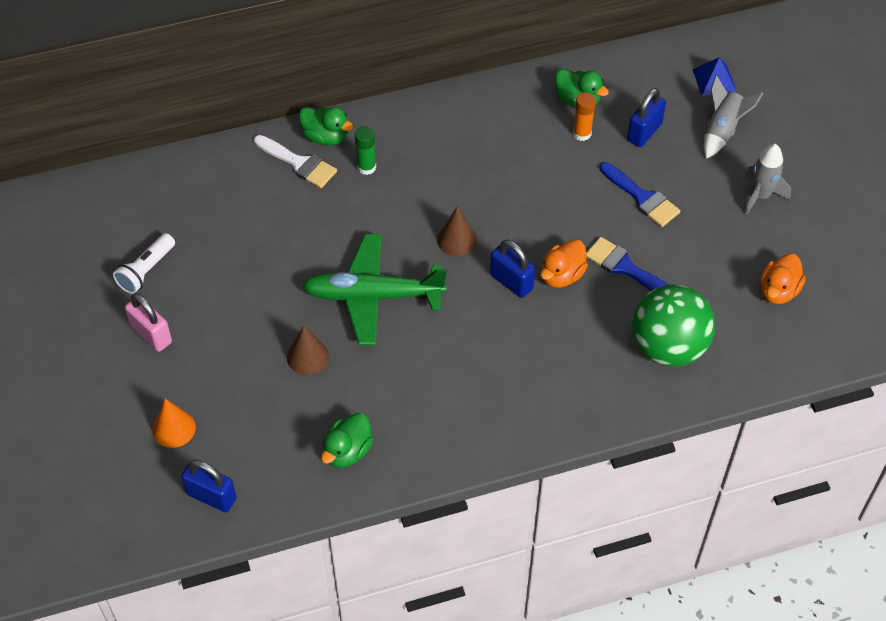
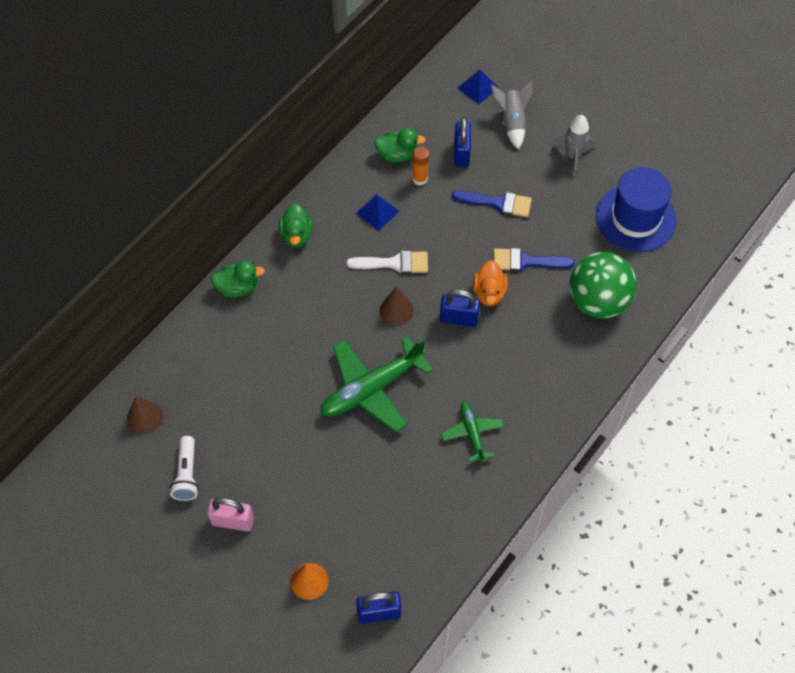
camera: 35 degrees left, 5 degrees up
white brush [254,135,337,188] -> white brush moved to [346,251,428,274]
brown cone [287,325,329,375] -> brown cone moved to [127,396,163,433]
green duck [321,413,373,468] -> green duck moved to [279,203,313,248]
green glue stick [355,126,376,175] -> none
orange duck [760,254,806,304] -> blue hat [596,167,677,252]
none -> blue pyramid [356,194,400,231]
none -> green plane [441,401,504,463]

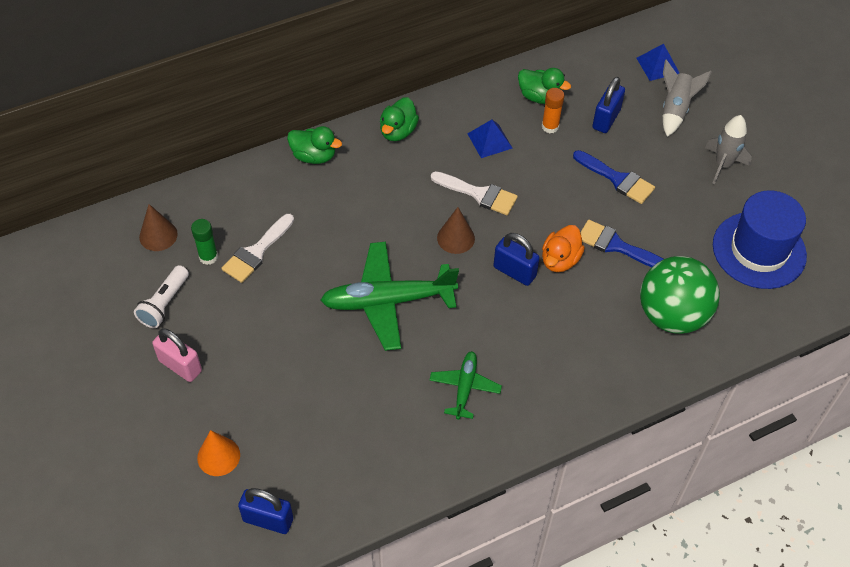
camera: 25 degrees right, 5 degrees down
none -> green glue stick [191,219,218,265]
none -> white brush [222,214,294,283]

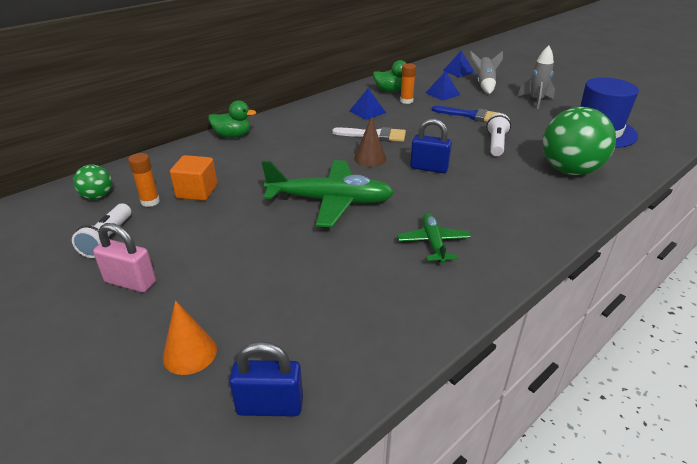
camera: 15 degrees left, 20 degrees down
brown cone [139,204,178,251] -> green ball [73,165,112,199]
green glue stick [191,219,218,265] -> orange glue stick [128,153,160,207]
white brush [222,214,294,283] -> orange cube [170,155,217,201]
green plane [320,241,459,351] -> green plane turned 150 degrees counterclockwise [262,160,395,227]
green duck [380,97,419,141] -> none
orange duck [542,225,585,272] -> none
blue brush [580,220,663,267] -> white flashlight [486,113,511,156]
blue padlock [592,77,625,133] -> blue pyramid [426,71,460,101]

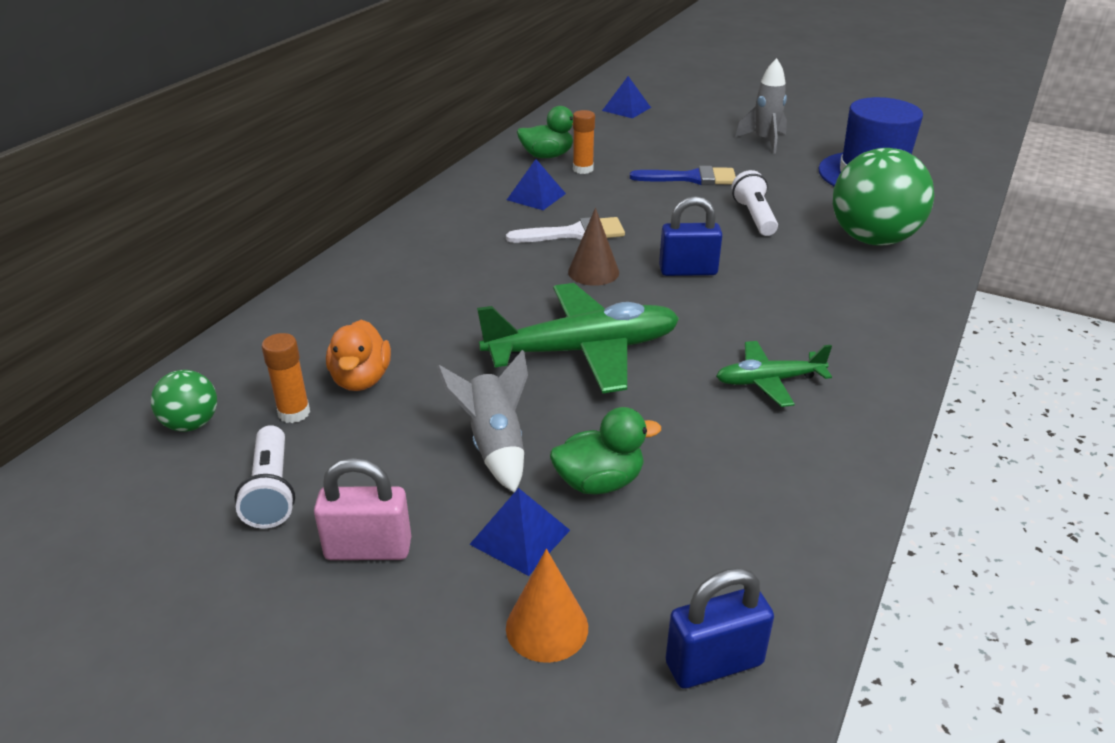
camera: 20 degrees left, 0 degrees up
orange cube [170,155,217,201] -> orange duck [326,320,391,391]
green duck [208,100,256,138] -> green duck moved to [550,407,661,495]
green plane [397,213,471,263] -> green plane turned 75 degrees counterclockwise [716,341,832,407]
blue pyramid [426,71,460,101] -> blue pyramid moved to [469,488,570,576]
grey rocket [470,50,503,94] -> grey rocket moved to [437,350,528,492]

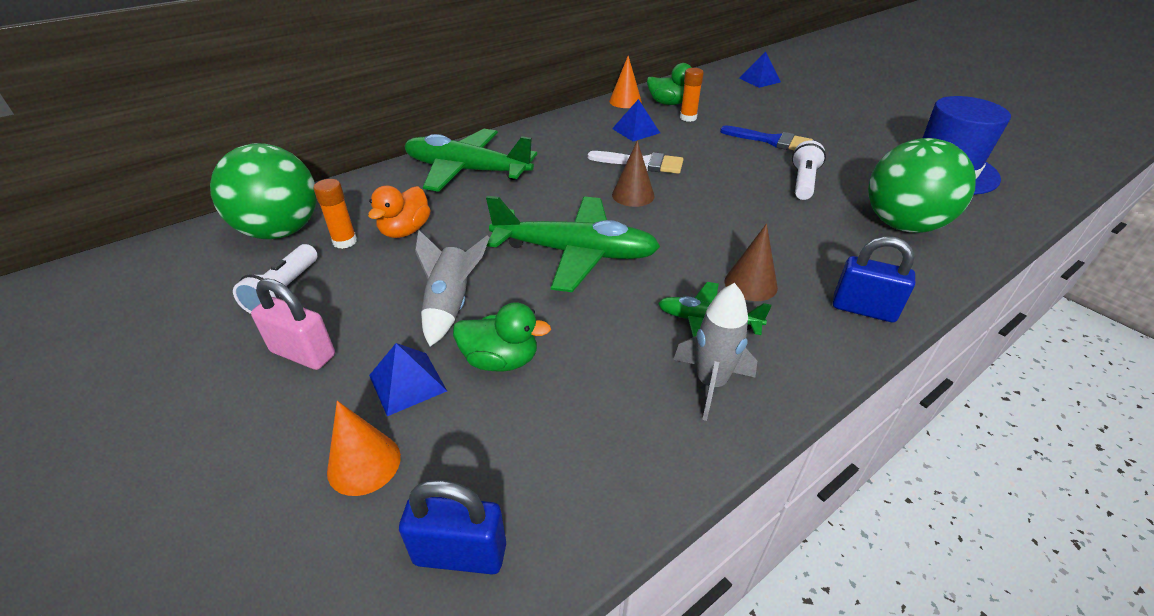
camera: 25 degrees right, 5 degrees up
green ball [151,370,217,432] -> green ball [210,143,317,239], size x2.05
blue padlock [659,196,722,276] -> blue padlock moved to [833,236,915,322]
grey rocket [735,58,787,154] -> grey rocket moved to [673,283,757,421]
none -> green plane [404,129,537,192]
none -> orange cone [609,56,642,108]
none -> brown cone [725,224,778,301]

